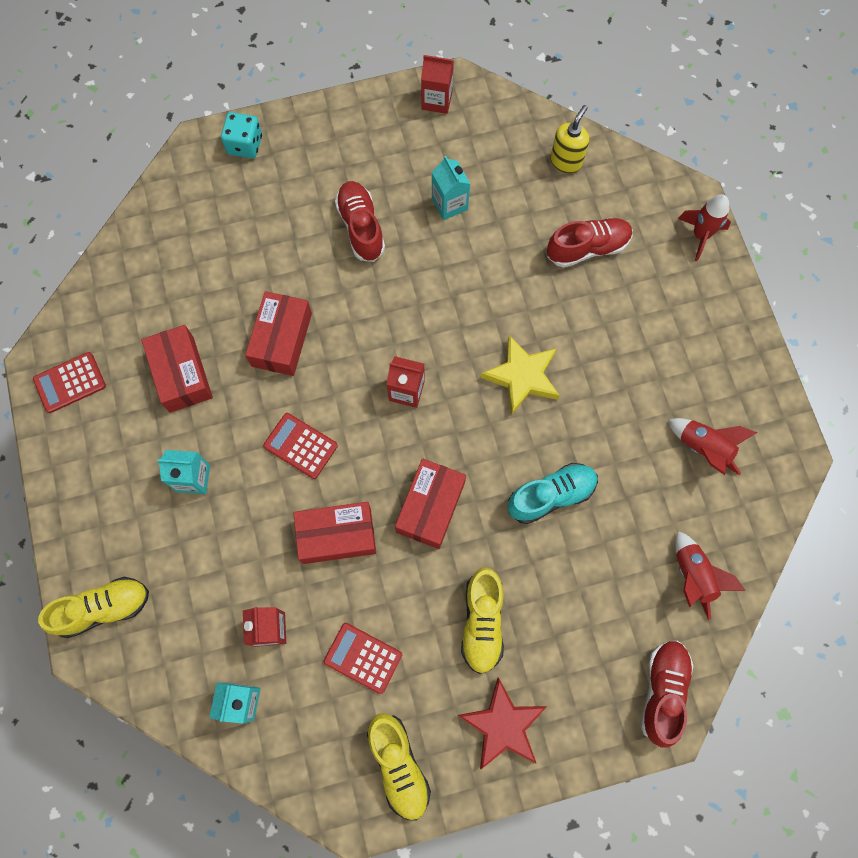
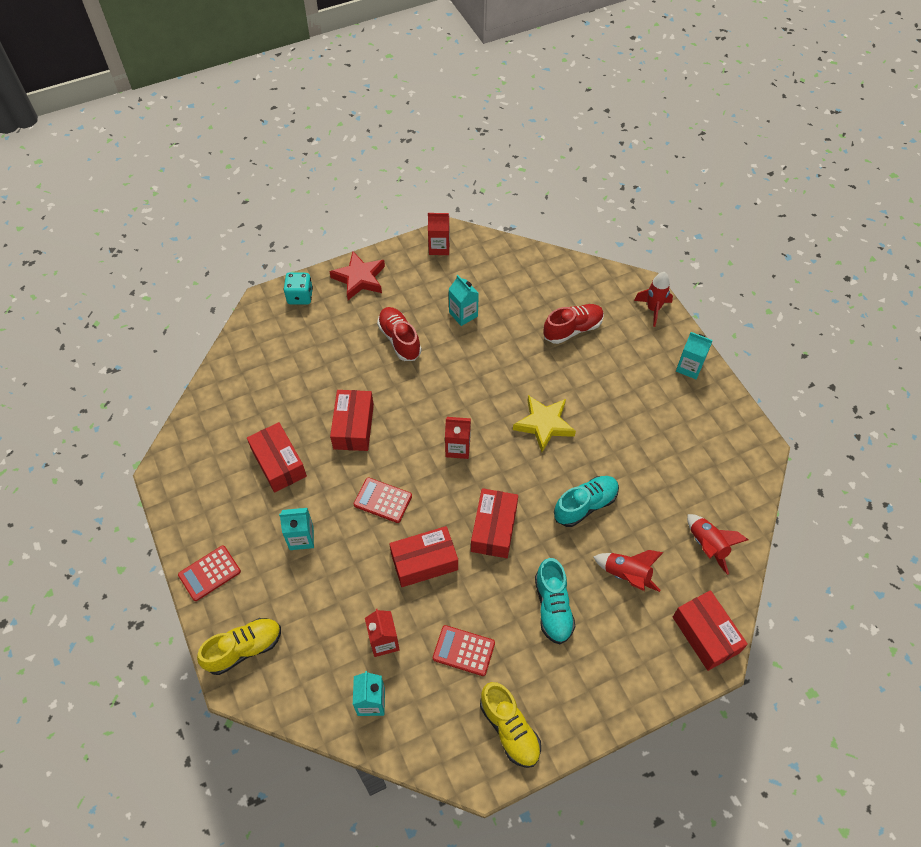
camera: 10 degrees left, 15 degrees down
red calculator [33,352,106,413] -> red calculator moved to [178,545,241,601]
red star [458,677,547,769] -> red star moved to [329,251,385,300]
yellow shoe [461,567,504,674] -> turquoise shoe [535,558,576,644]
yellow soap dispenser [550,105,589,174] -> none
red shoe [641,641,693,748] -> red box [673,590,748,671]
red rocket [668,418,757,475] -> red rocket moved to [593,550,664,592]
none -> turquoise carton [676,332,713,379]

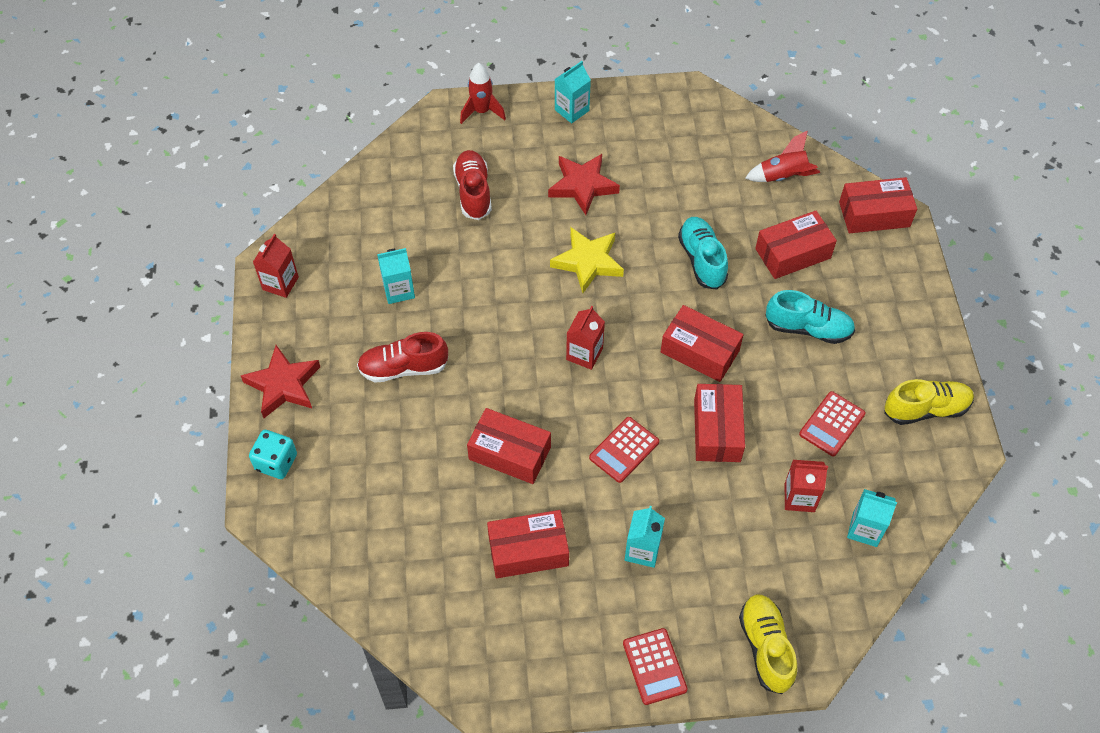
camera: 70 degrees left, 0 degrees up
red rocket [593,550,664,592] -> red box [755,211,837,279]
none -> red star [548,154,620,215]

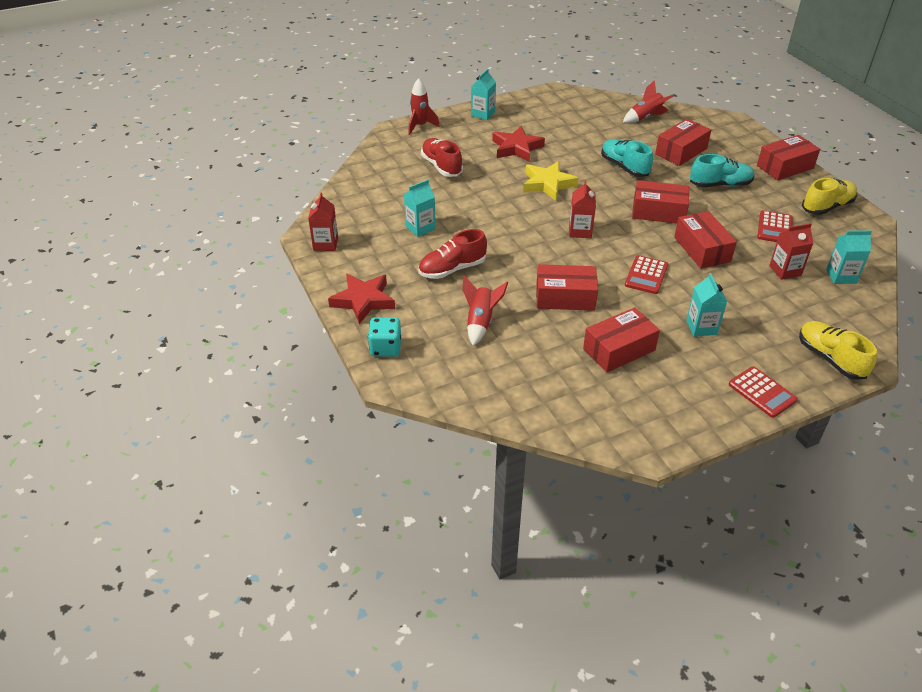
camera: 20 degrees left, 15 degrees down
red box [839,177,917,233] -> red box moved to [757,135,820,180]
none -> red rocket [462,275,508,346]

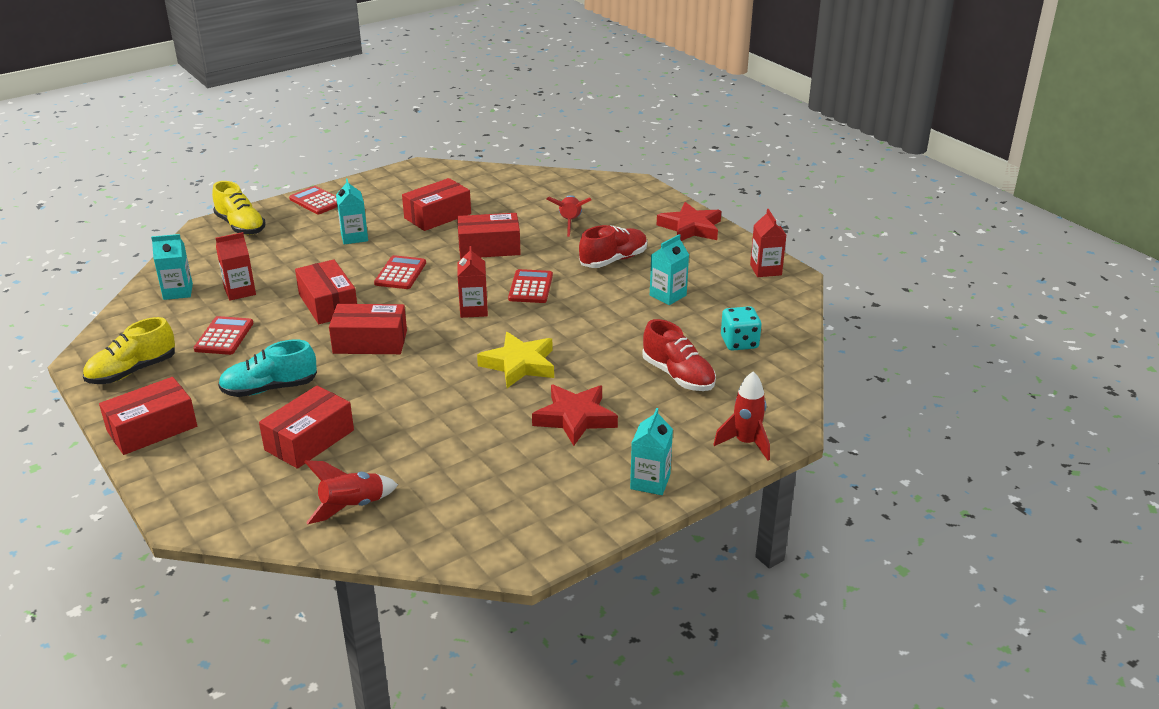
camera: 170 degrees right, 10 degrees down
turquoise dice [368,317,401,357] -> turquoise dice moved to [721,306,762,351]
turquoise shoe [601,139,653,177] -> none
none -> red calculator [508,269,553,303]

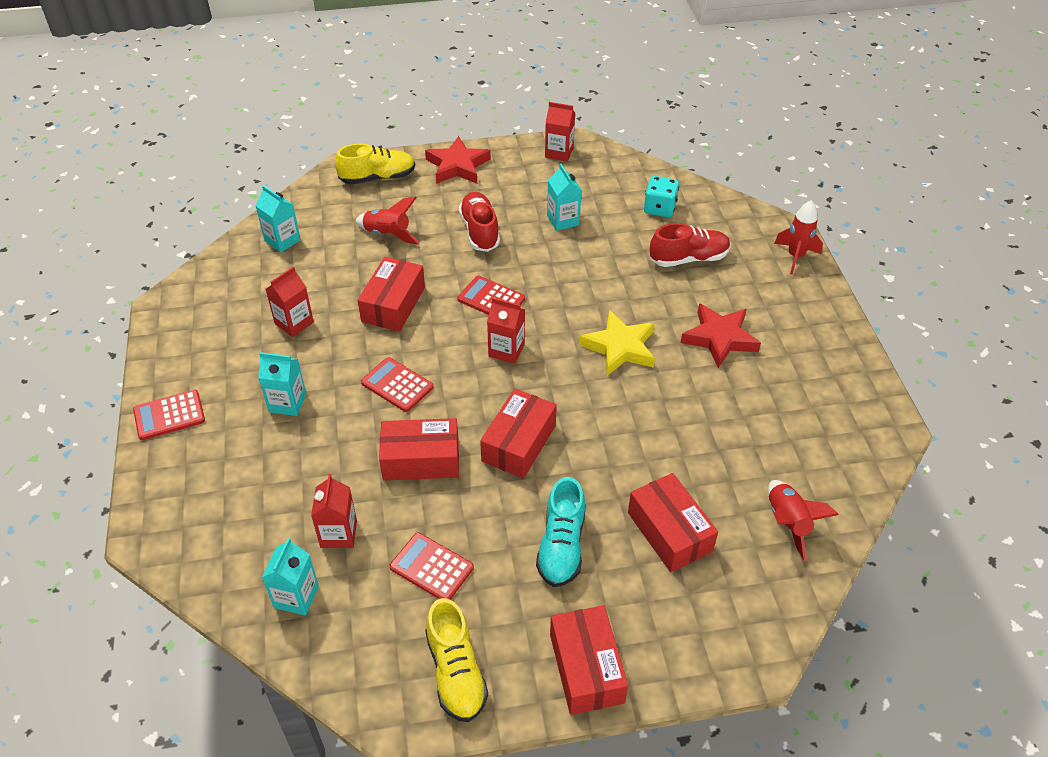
camera: 65 degrees left, 15 degrees up
yellow shoe [212,181,266,235] -> yellow shoe moved to [335,143,415,185]
red box [402,178,471,231] -> red carton [266,266,314,337]
turquoise carton [630,408,673,495] -> turquoise carton moved to [256,185,301,253]

